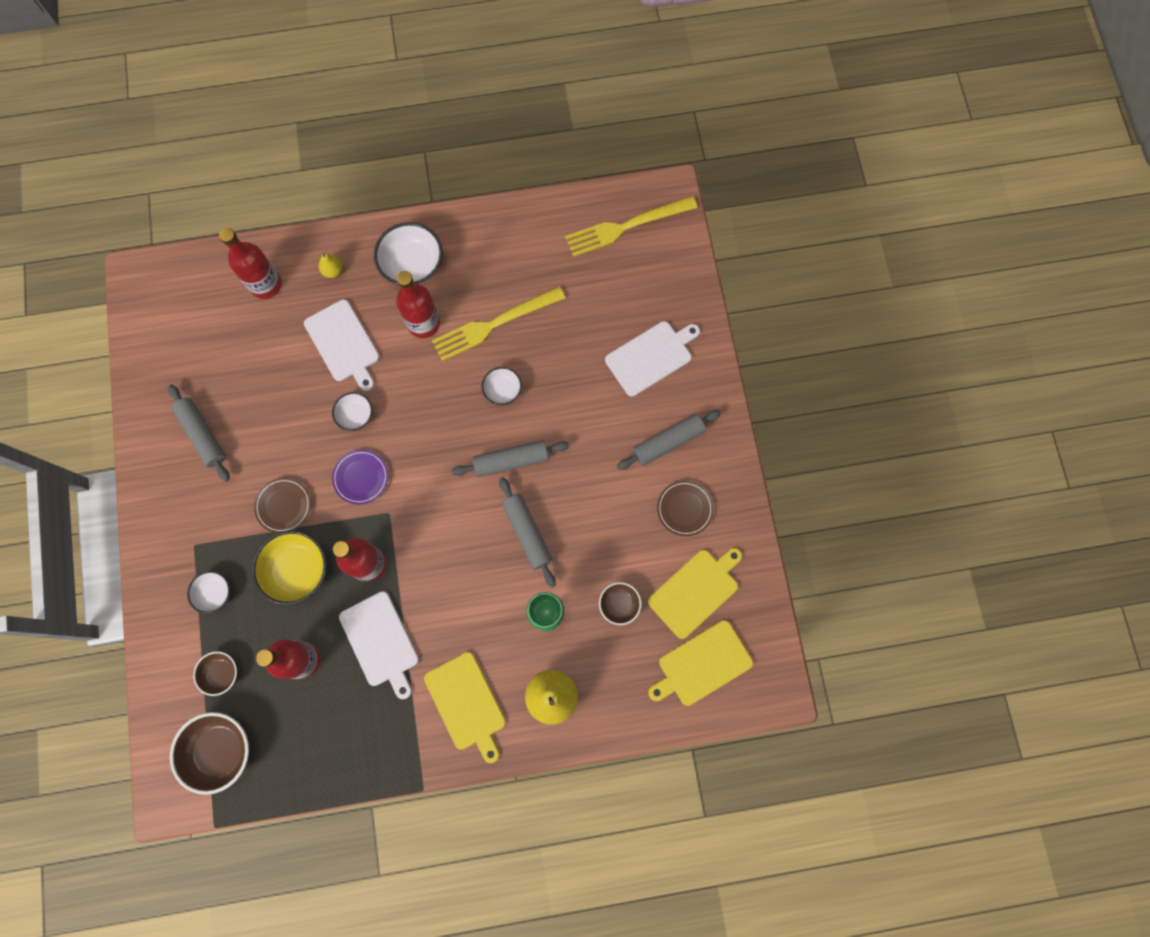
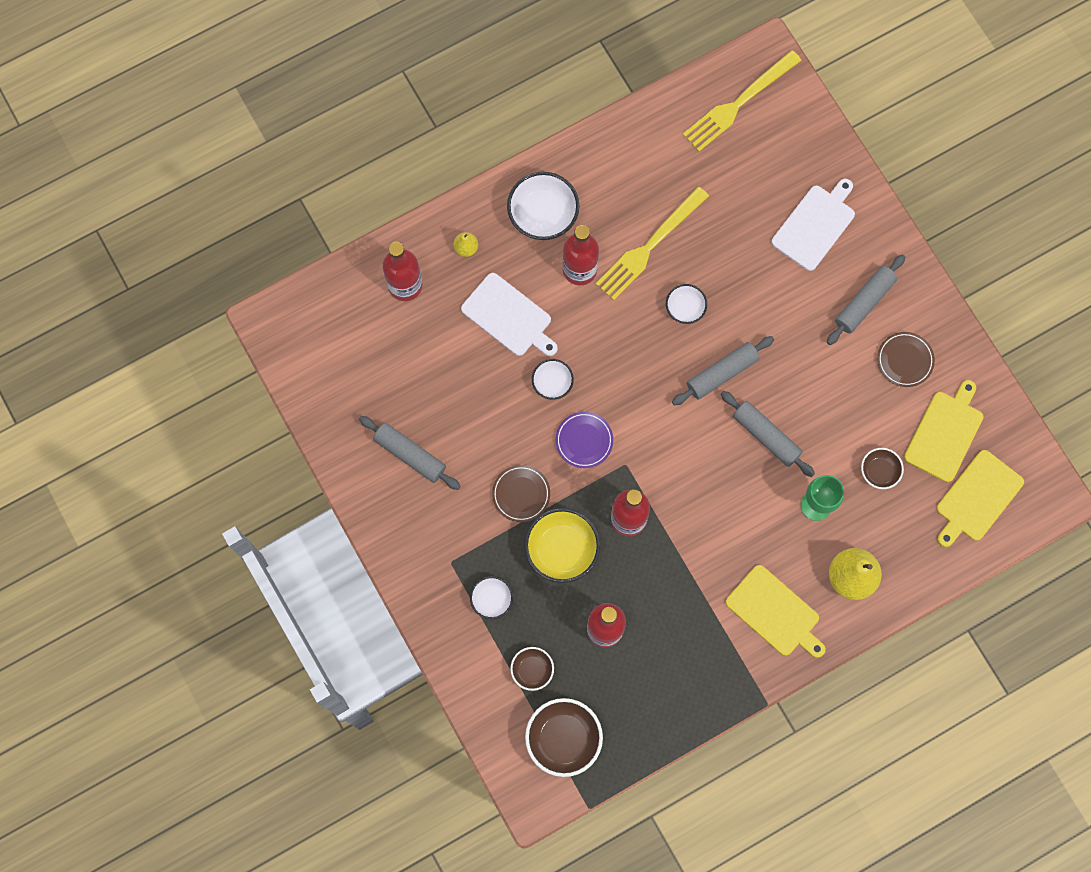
camera: 20 degrees left, 0 degrees up
white cutting board [339,591,419,699] -> none

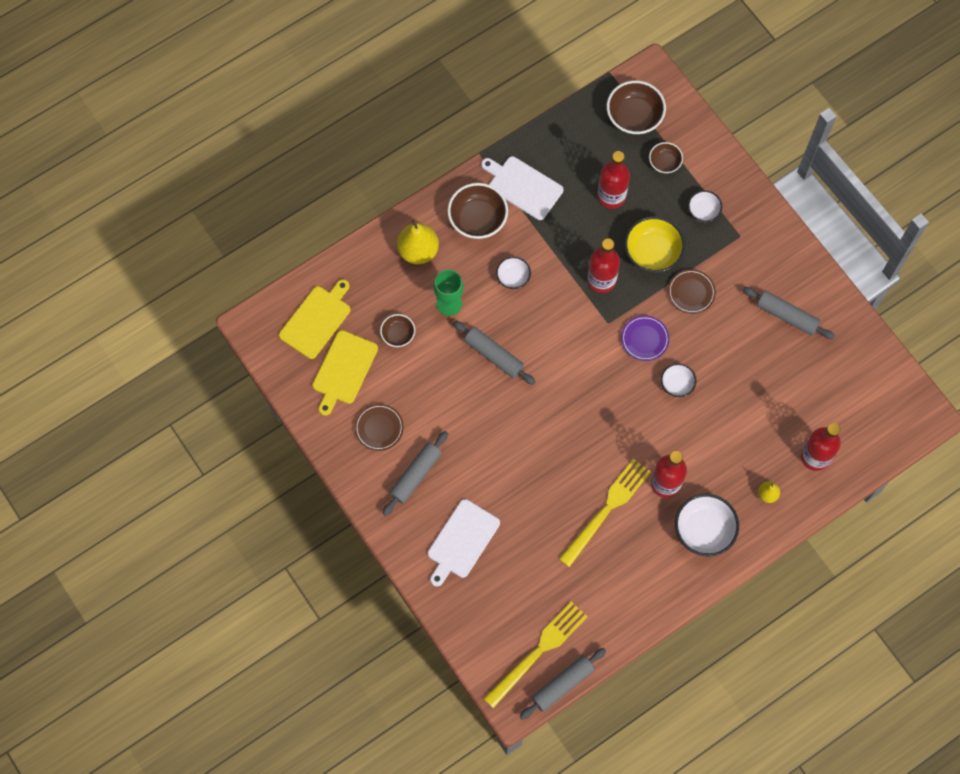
camera: 175 degrees right, 5 degrees down
white cutting board [461,273,558,356] -> white cutting board moved to [481,156,563,220]
white bowl [666,284,707,324] -> white bowl moved to [496,257,531,289]
grey rolling pin [672,336,774,406] -> grey rolling pin moved to [519,648,606,720]
yellow cutting board [726,565,826,658] -> brown bowl [447,183,508,239]

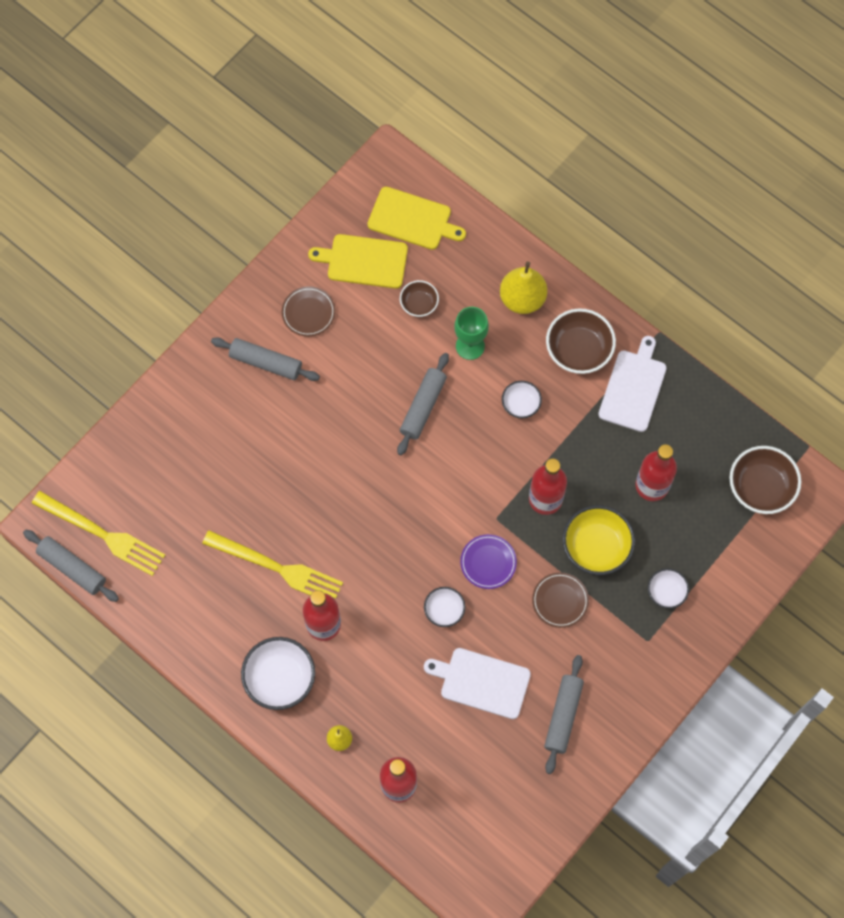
camera: 75 degrees right, 0 degrees up
white cutting board [428,499,500,586] -> white cutting board moved to [424,648,531,719]
brown bowl [649,142,683,174] -> none

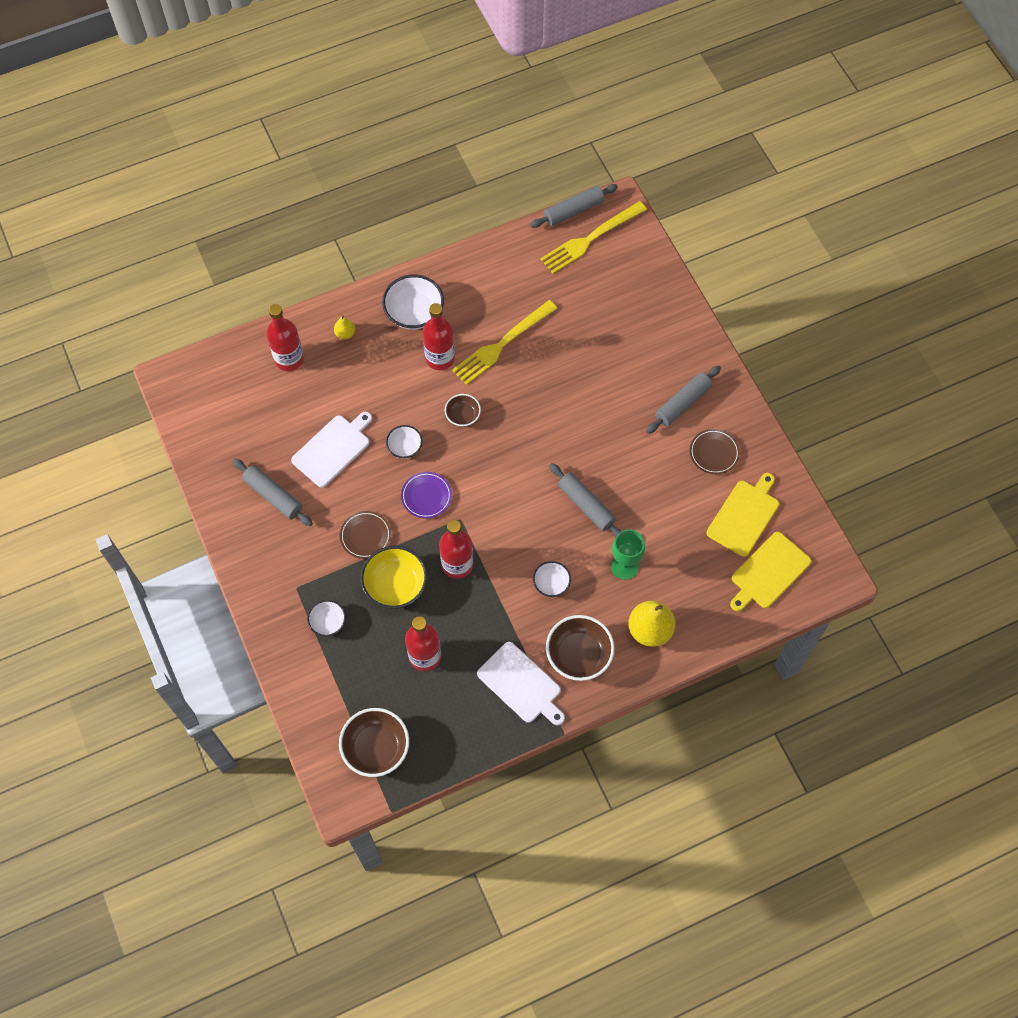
camera: 115 degrees right, 5 degrees down
brown bowl [400,280,439,317] -> brown bowl moved to [445,394,481,427]

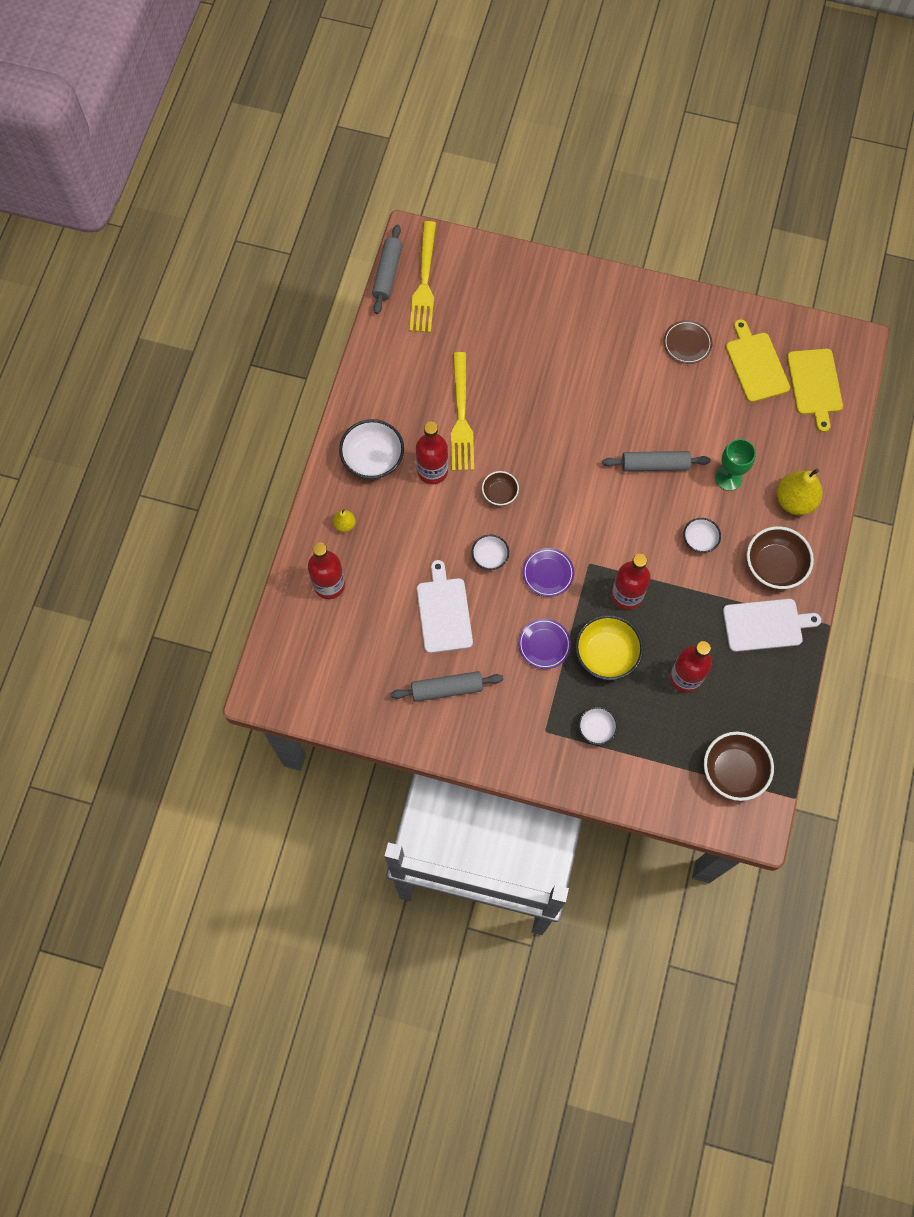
camera: 50 degrees left, 5 degrees up
brown plate [340,511,391,559] -> purple plate [518,618,571,669]
grey rolling pin [646,365,721,434] -> none

